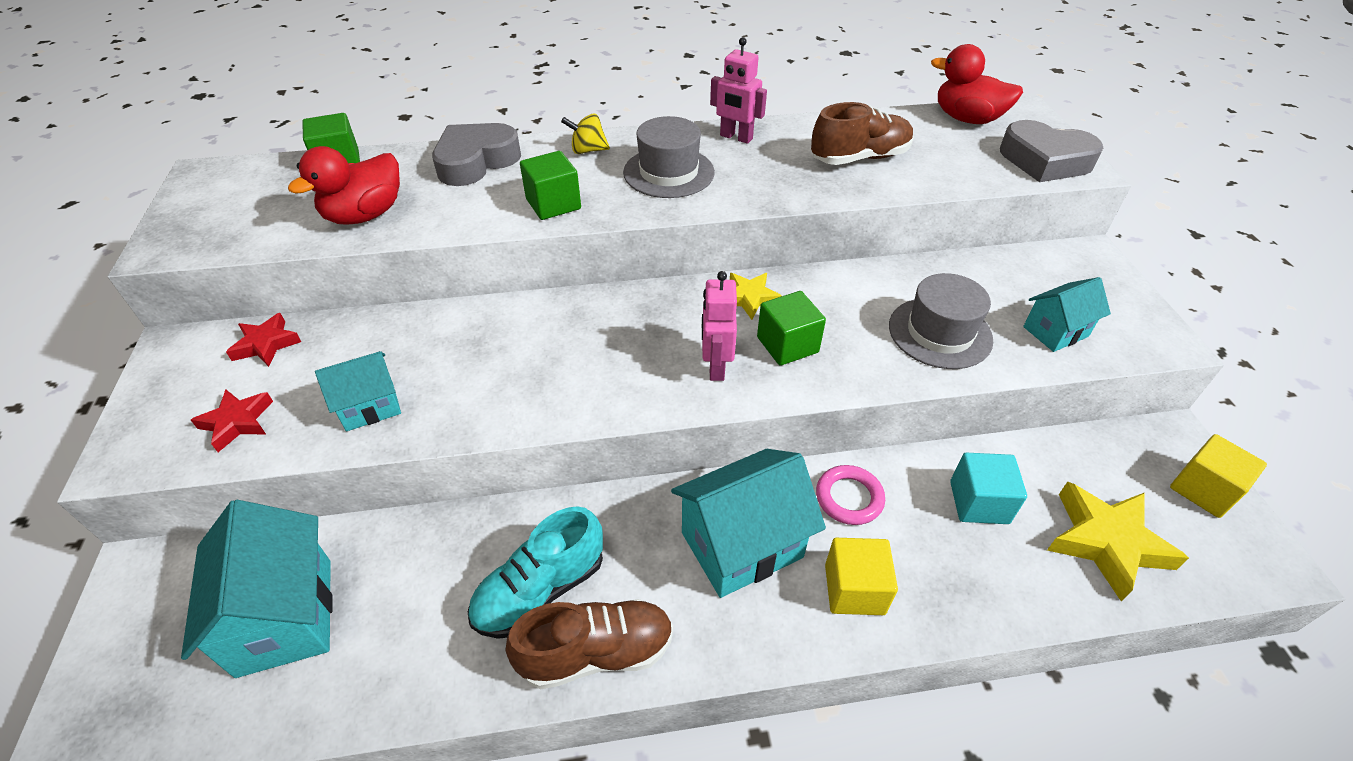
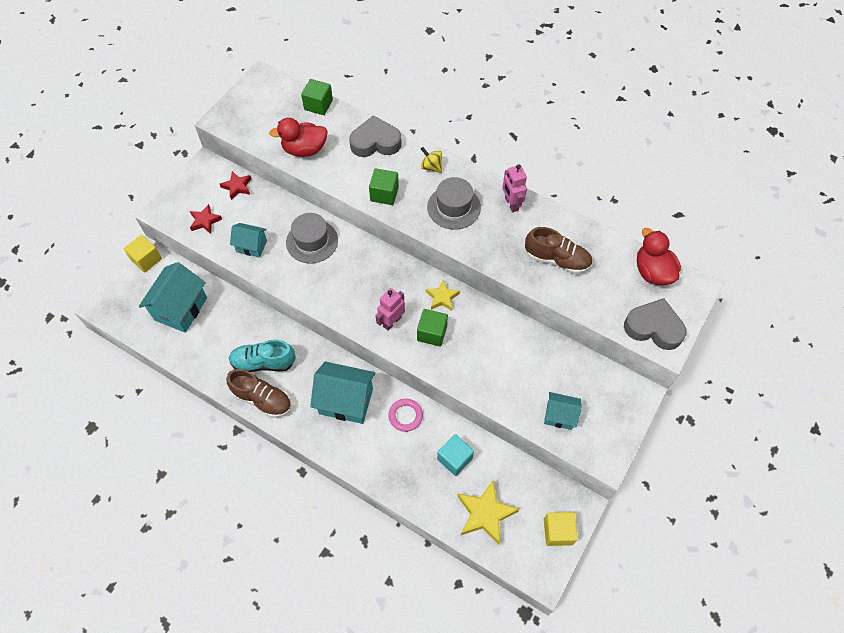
camera: 40 degrees right, 15 degrees up
yellow cube [825,538,898,615] -> yellow cube moved to [124,235,162,273]
grey hat [889,273,993,369] -> grey hat moved to [286,213,338,264]
grey heart [1000,120,1103,182] -> grey heart turned 135 degrees clockwise [624,298,687,350]

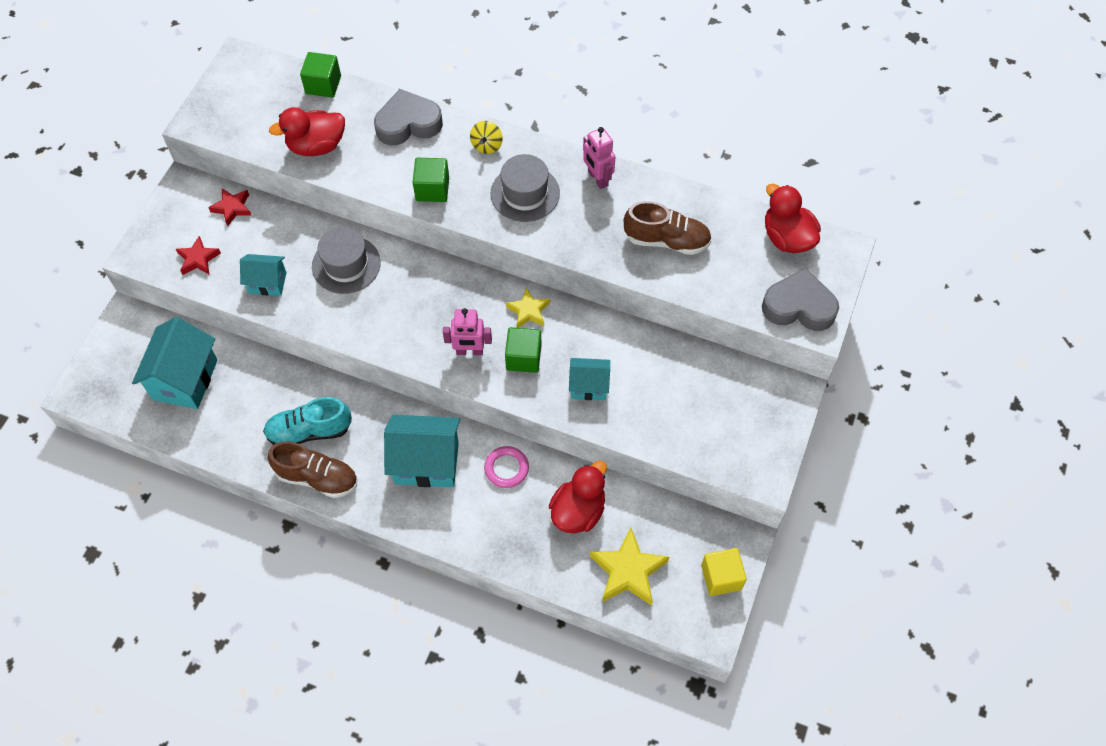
camera: 10 degrees left, 0 degrees up
yellow cube [124,235,162,273] -> none
pink robot [375,288,405,331] -> pink robot turned 120 degrees counterclockwise [443,308,492,355]
yellow spinning top [421,147,442,173] -> yellow spinning top turned 105 degrees counterclockwise [470,121,503,154]
turquoise cube [437,434,474,476] -> red duck [549,460,607,533]
turquoise house [544,392,582,430] -> turquoise house moved to [569,358,610,400]

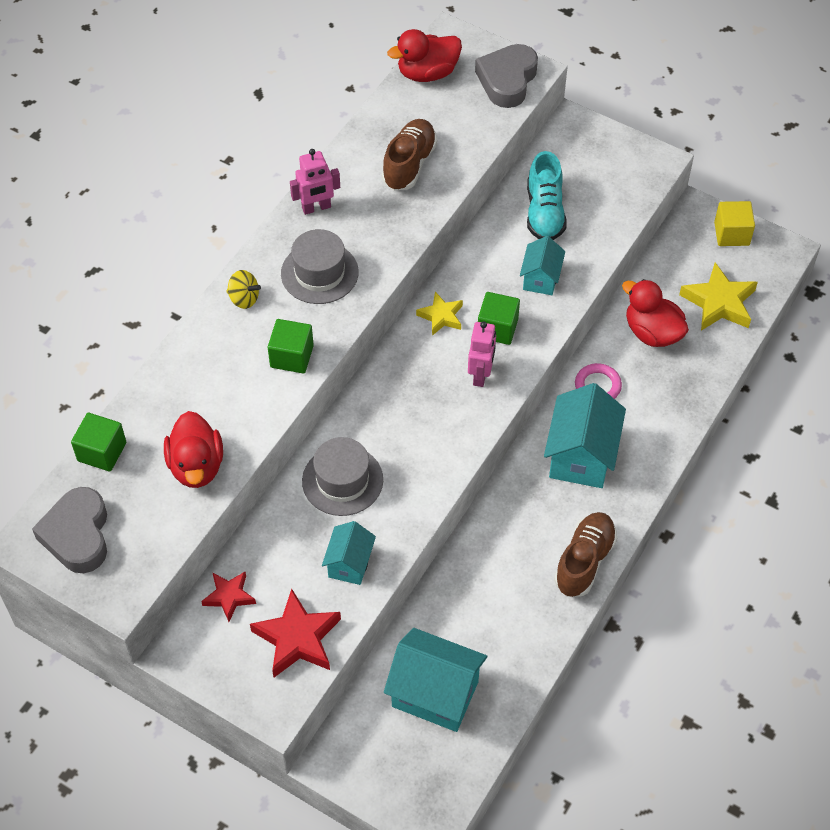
camera: 80 degrees left, 5 degrees down
red star [176,236,221,275] -> red star [250,589,341,677], size x1.67
turquoise shoe [263,397,352,445] -> turquoise shoe moved to [527,151,567,240]
grey heart [374,89,443,145] -> grey heart moved to [32,487,107,573]

